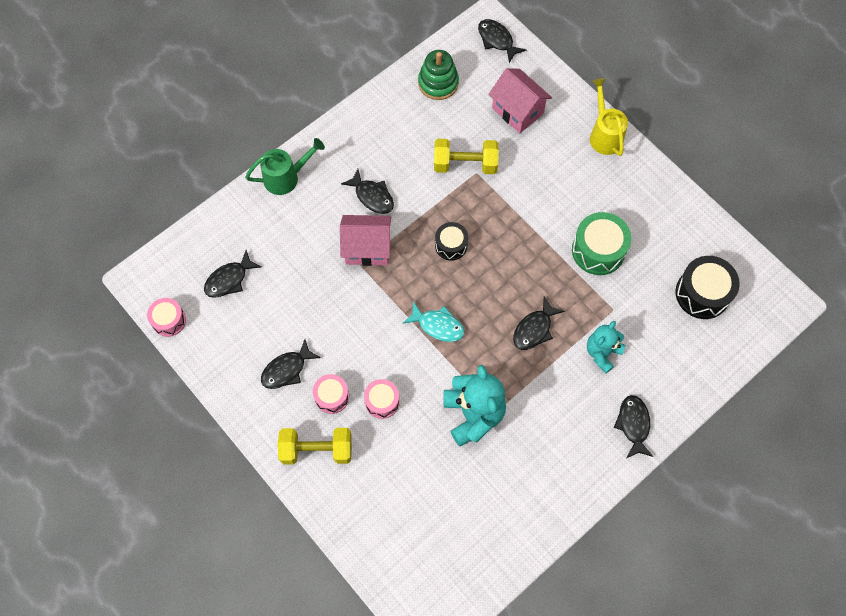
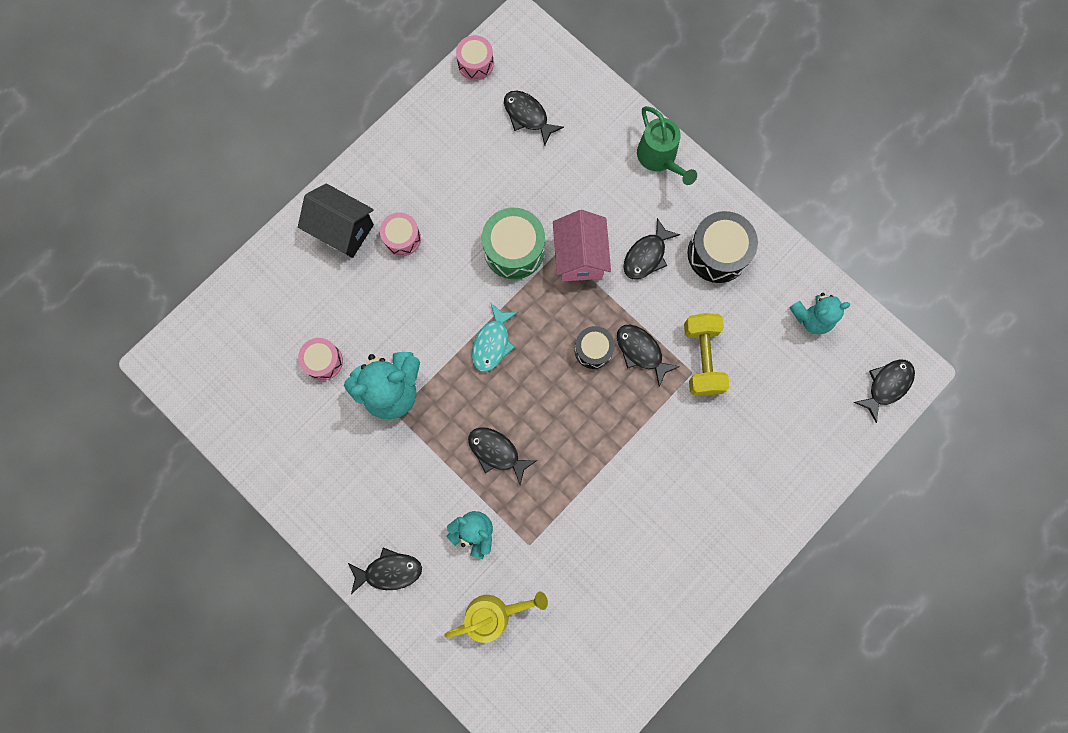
camera: 85 degrees right, 10 degrees up
black fish [261,340,321,389] -> black fish moved to [617,325,680,386]
yellow dumbbell [278,428,352,465] -> black house [298,183,374,258]
pink drum [364,379,400,419] -> pink drum moved to [298,338,343,380]
green stacking toy [418,50,459,100] -> turquoise teddy bear [789,293,850,335]
pink house [489,68,552,133] -> none
green drum [572,212,631,275] -> green drum moved to [482,208,545,279]
yellow watering can [590,78,628,156] -> yellow watering can moved to [445,592,548,643]
black drum [675,256,740,319] -> black drum moved to [687,211,758,283]

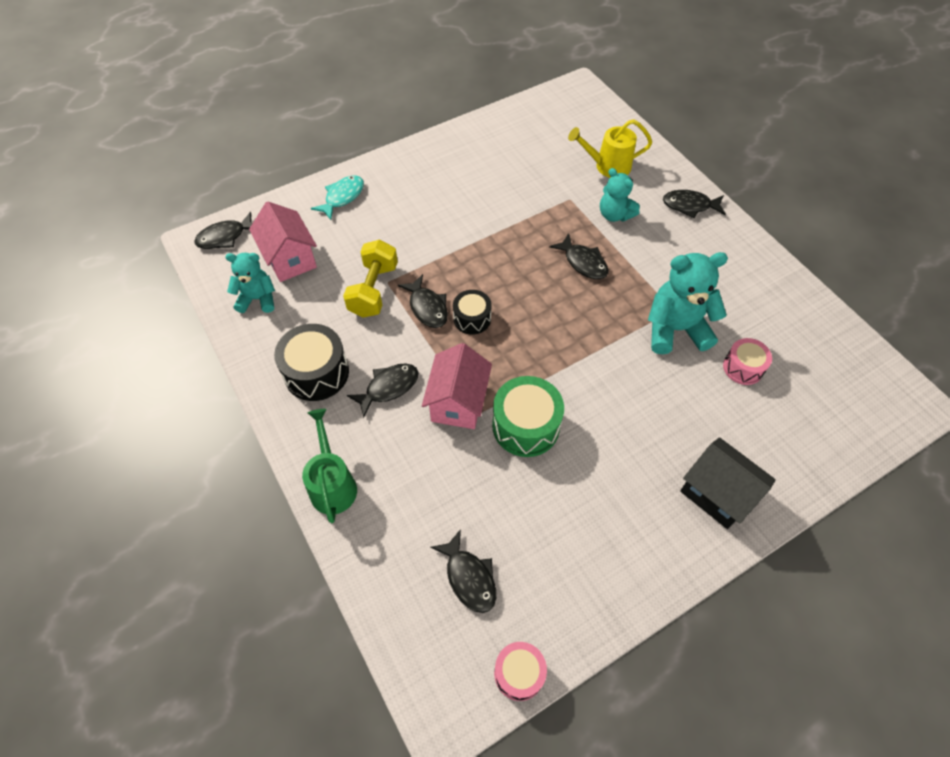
camera: 165 degrees left, 20 degrees down
pink drum [380,212,421,256] -> none
turquoise fish [472,303,518,372] -> turquoise fish moved to [311,175,364,220]
none -> pink house [249,202,317,282]

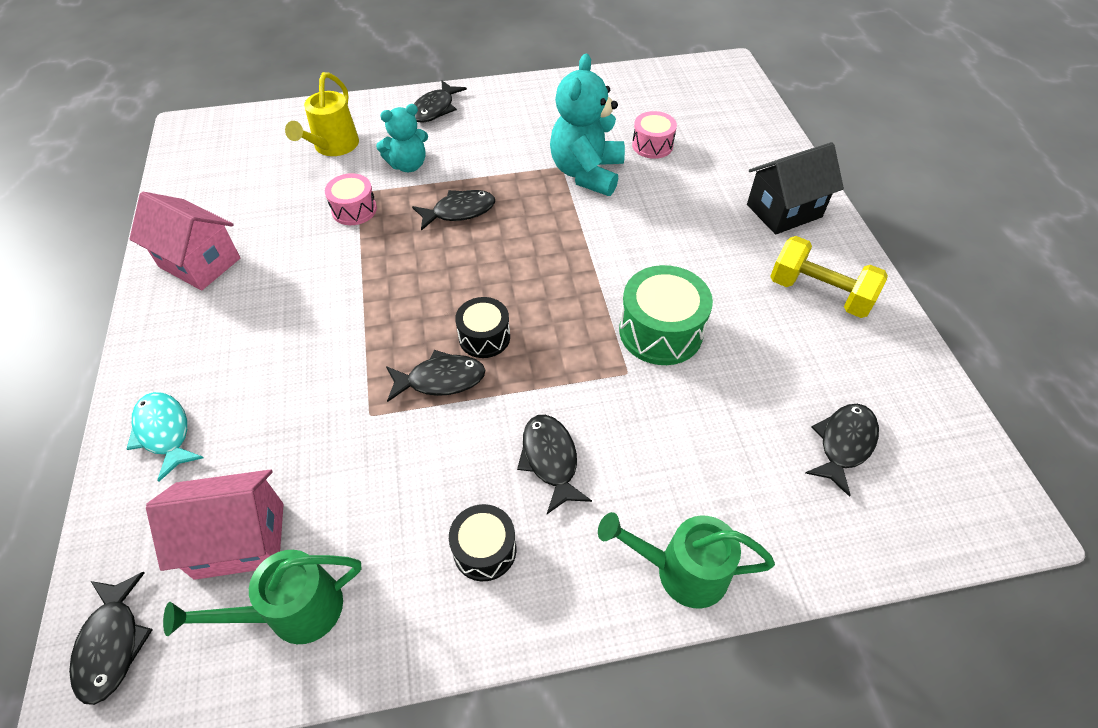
camera: 70 degrees left, 5 degrees down
turquoise teddy bear [225,253,275,313] -> green watering can [163,550,361,644]
black drum [274,324,349,401] -> black drum [449,504,516,581], size x0.61
yellow dumbbell [343,240,398,318] -> yellow dumbbell moved to [770,236,888,318]
pink house [422,343,492,429] -> pink house moved to [129,192,240,290]
black fish [430,529,496,613] -> black fish turned 45 degrees counterclockwise [806,404,879,497]
pink drum [494,642,547,701] -> pink drum moved to [325,173,377,225]

